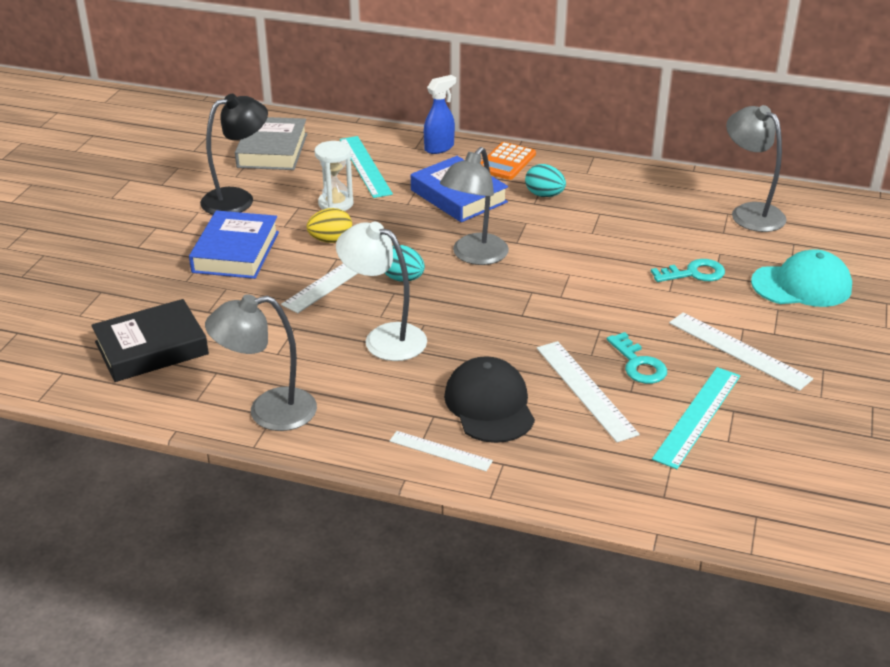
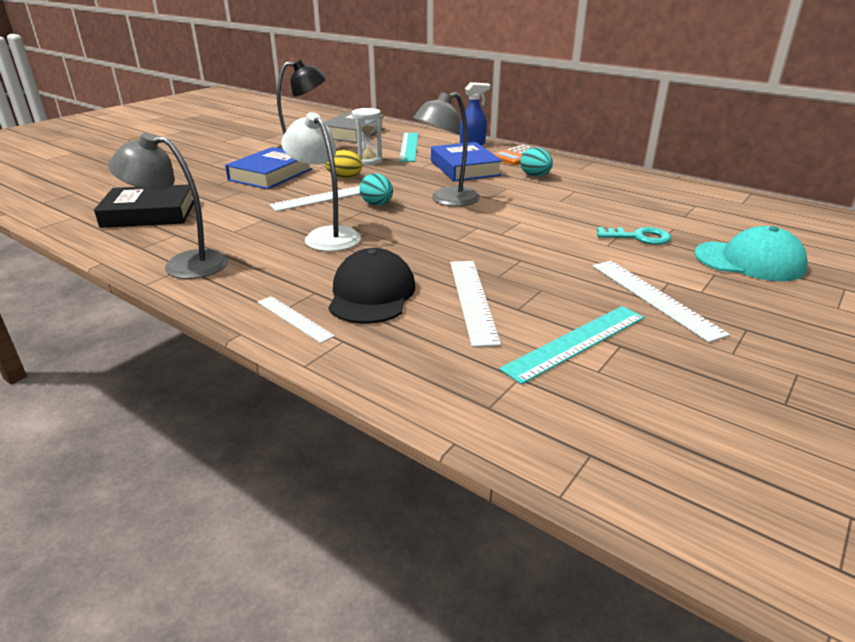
camera: 20 degrees right, 5 degrees down
turquoise key [607,332,667,384] -> none
grey lamp [726,105,787,232] -> none

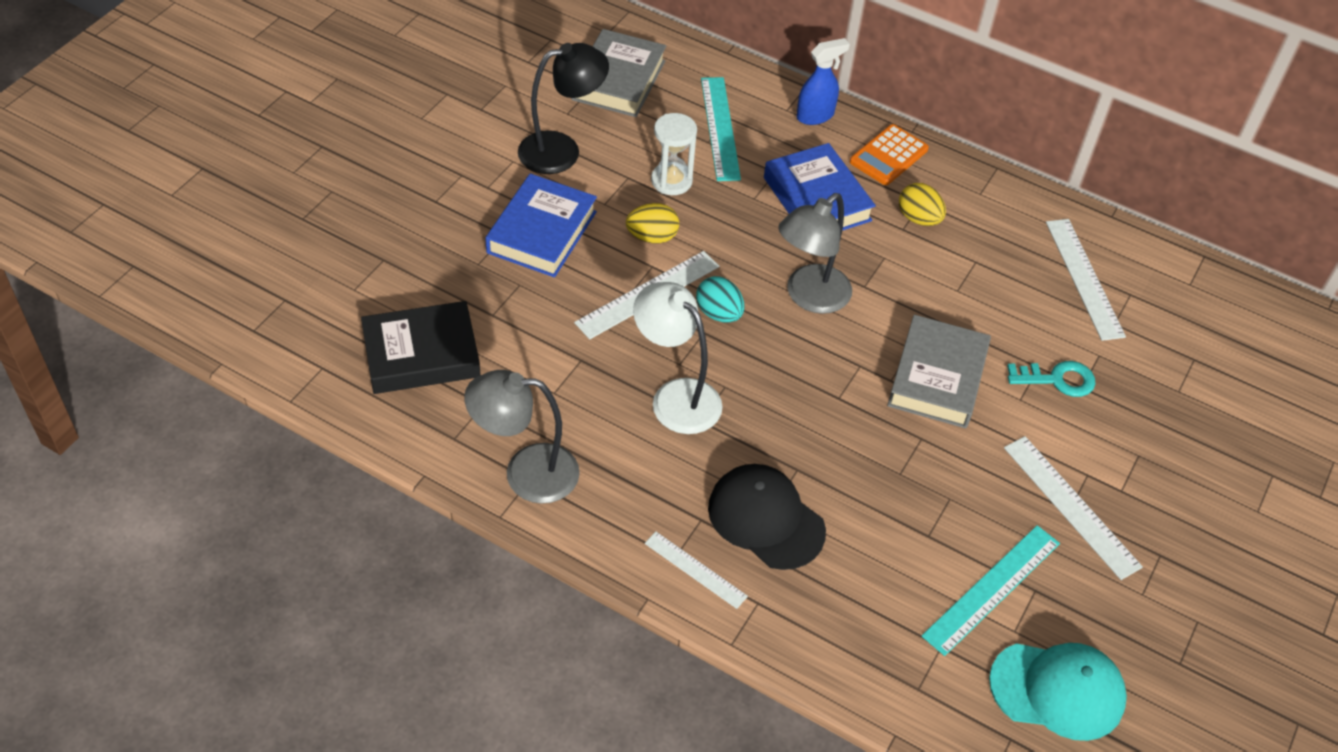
camera: 10 degrees left, 20 degrees up
black cap [328,248,415,324] -> black cap turned 45 degrees counterclockwise [708,464,826,570]
white ruler [450,261,501,347] -> white ruler moved to [1046,219,1126,341]
turquoise egg [520,148,553,176] -> yellow egg [899,183,946,226]
turquoise cap [695,226,808,281] -> turquoise cap moved to [989,643,1127,741]
none -> grey book [887,315,991,428]

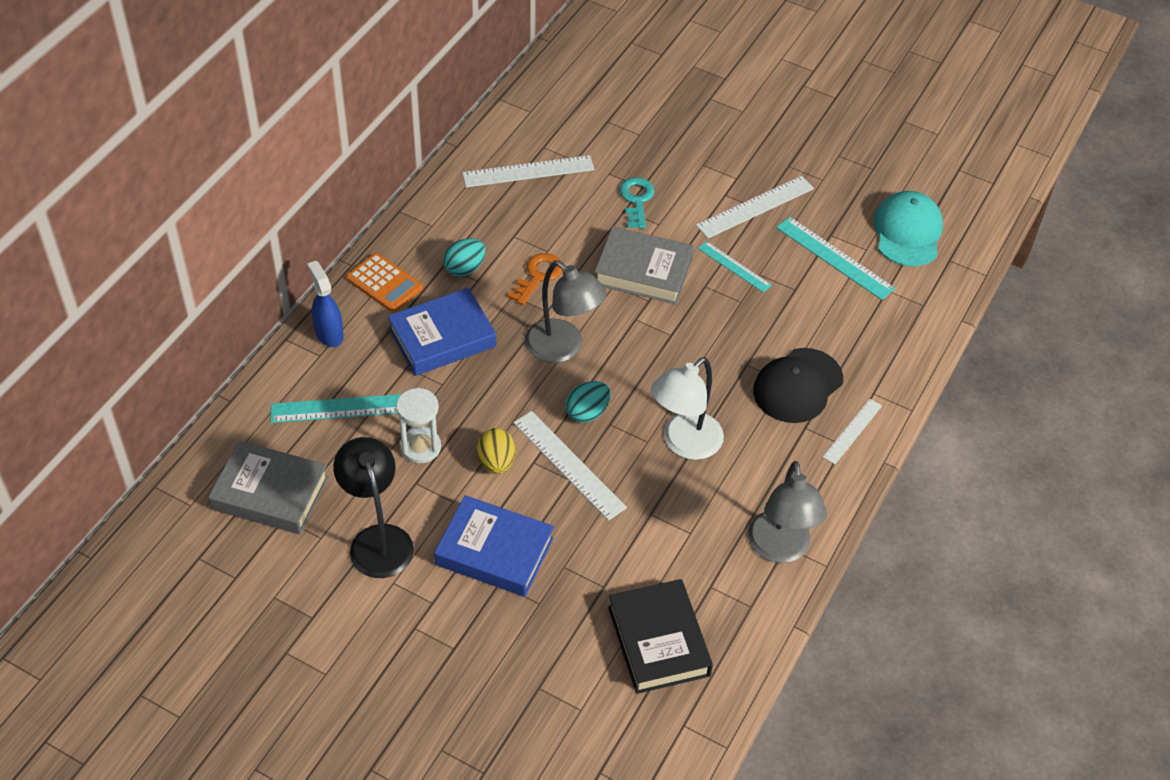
camera: 90 degrees left, 0 degrees up
yellow egg [899,183,946,226] -> turquoise egg [443,238,486,277]
none -> orange key [508,253,562,305]
none -> turquoise ruler [698,241,772,293]

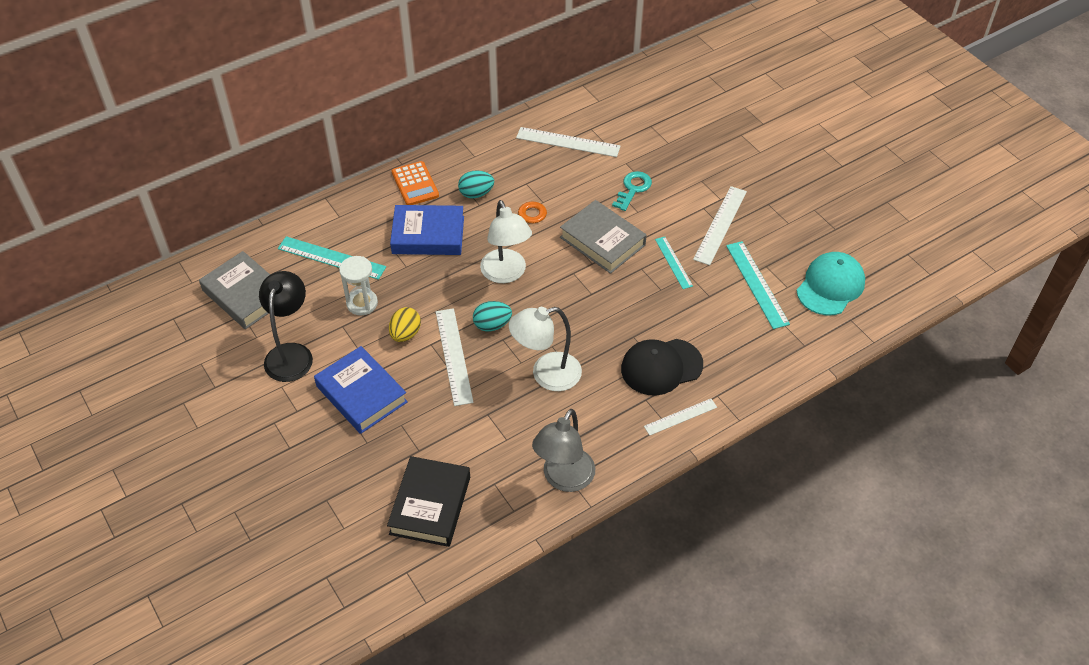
camera: 30 degrees right, 0 degrees up
blue spray bottle [307,261,344,347] -> none
grey lamp [525,261,607,363] -> white lamp [480,200,532,283]
white ruler [696,176,814,238] -> white ruler turned 60 degrees counterclockwise [693,186,747,265]

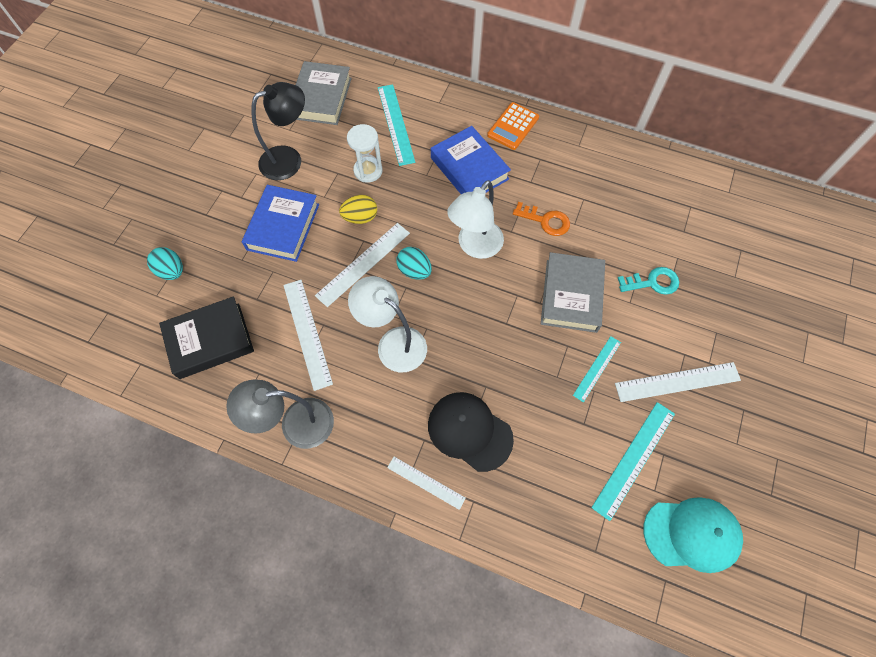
camera: 55 degrees right, 15 degrees up
turquoise egg [458,171,494,198] -> turquoise egg moved to [147,247,183,280]
white ruler [516,127,621,157] -> white ruler moved to [283,280,333,391]

